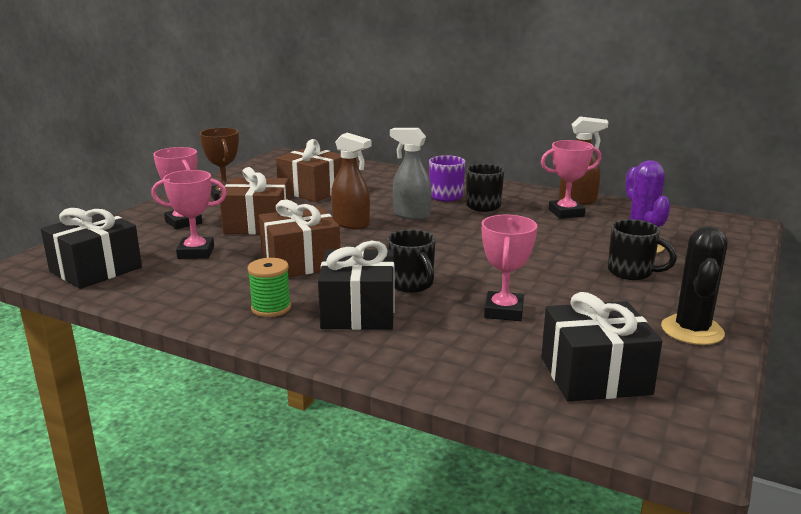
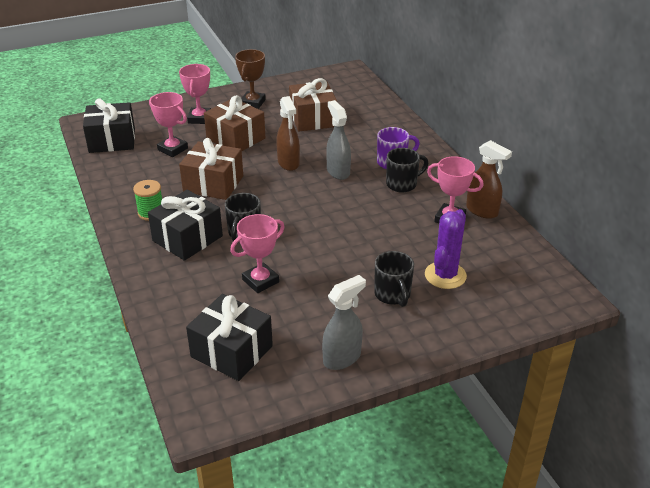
camera: 40 degrees right, 15 degrees up
black cactus [661,226,728,345] -> grey spray bottle [322,275,366,370]

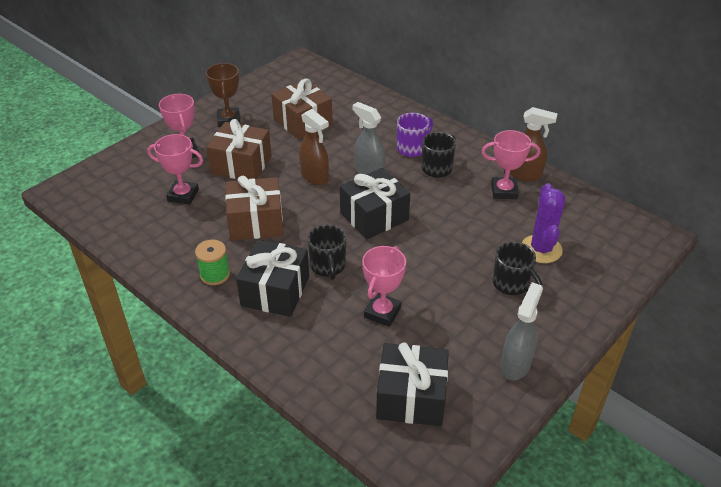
camera: 25 degrees left, 5 degrees up
black gift [83,98,135,153] -> black gift moved to [340,168,410,239]

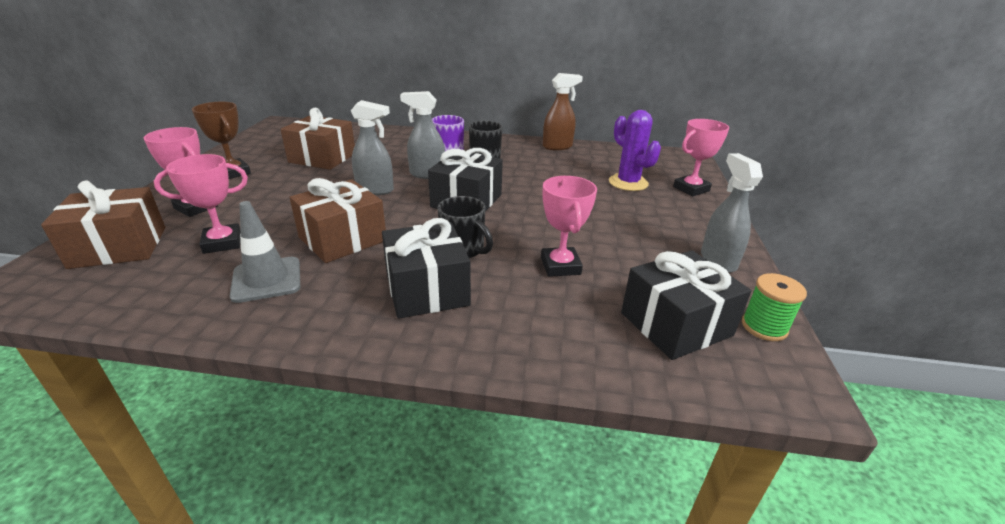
camera: 35 degrees left, 10 degrees down
green spool [195,240,230,285] -> green spool moved to [742,273,807,341]
brown gift [206,119,272,179] -> brown gift moved to [41,180,165,269]
brown spray bottle [299,109,329,185] -> grey spray bottle [351,100,394,195]
pink trophy [481,130,540,199] -> pink trophy moved to [673,119,730,196]
black mug [493,241,542,295] -> none
none -> grey traffic cone [230,201,300,303]

